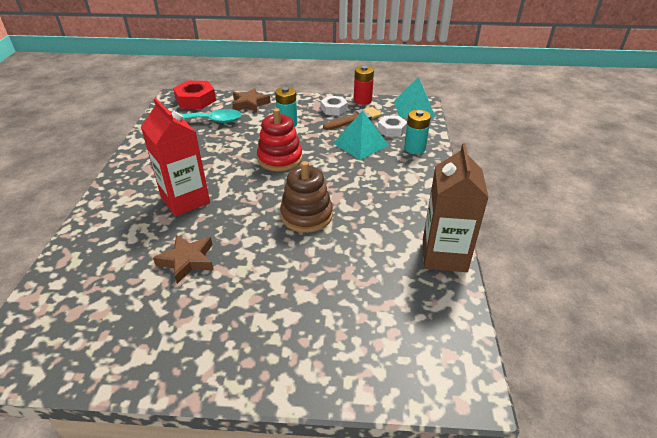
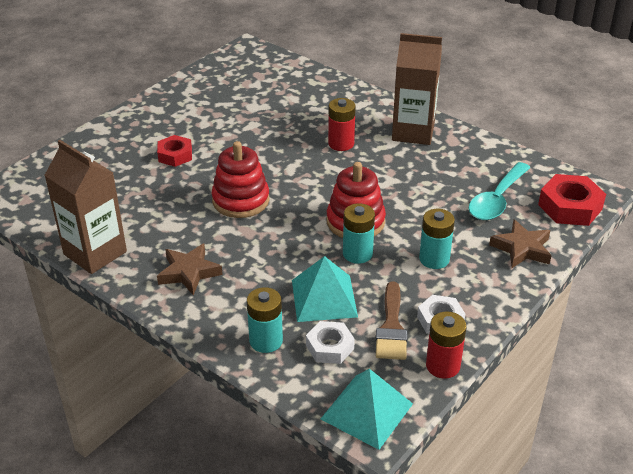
camera: 125 degrees right, 0 degrees up
red carton [141,98,210,217] -> red battery [328,98,356,151]
brown star [153,235,213,284] -> brown star moved to [157,244,223,296]
brown stacking toy [280,161,333,233] -> red stacking toy [212,141,269,218]
none -> red nut [157,135,192,167]
none -> turquoise battery [343,203,375,264]
none -> brown carton [392,33,442,145]

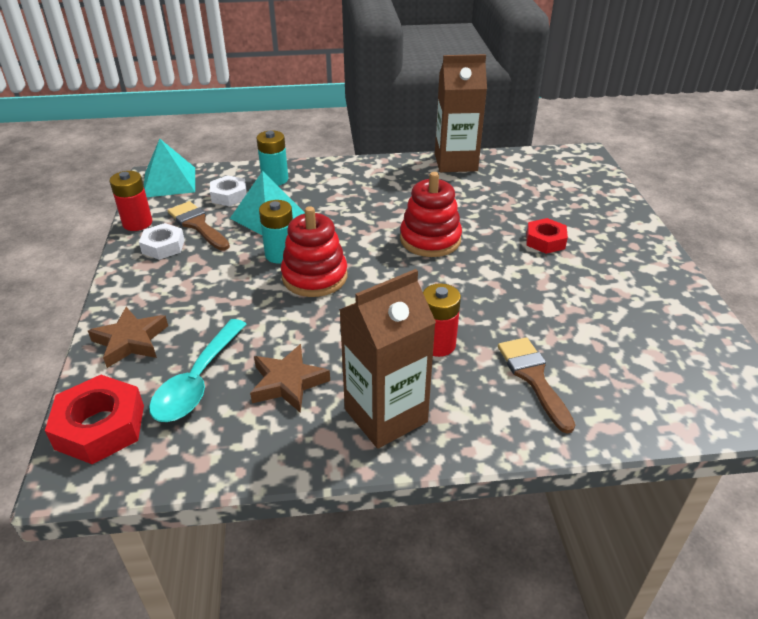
camera: 135 degrees right, 0 degrees up
brown star [157,244,223,296] -> brown star moved to [250,344,330,413]
turquoise battery [419,209,455,269] -> none
turquoise spoon [469,162,531,220] -> turquoise spoon turned 150 degrees counterclockwise [149,319,247,422]
none -> brown brush [498,337,575,434]

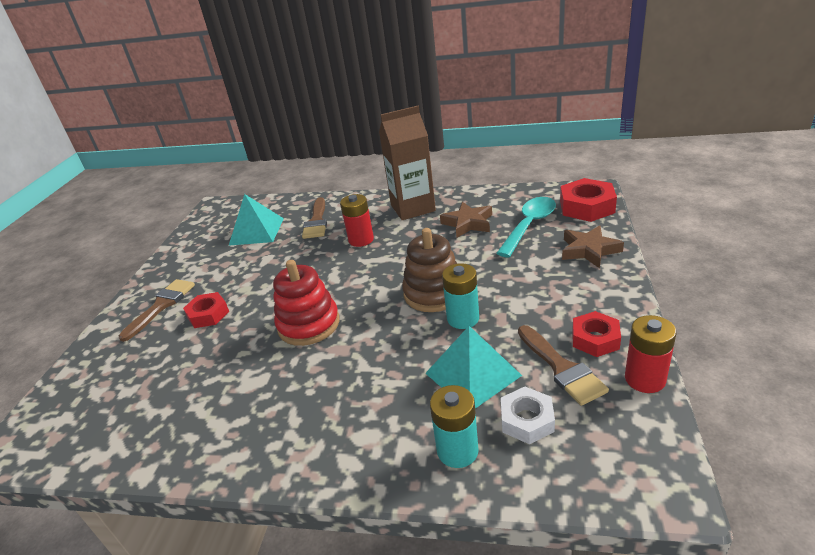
camera: 160 degrees left, 5 degrees down
white nut [139,223,185,260] -> red nut [572,311,621,357]
turquoise pyramid [144,139,195,197] -> turquoise pyramid moved to [229,194,284,246]
red stacking toy [281,206,347,297] -> brown stacking toy [402,228,457,312]
brown carton [435,54,487,172] -> none
none -> brown brush [119,279,195,342]

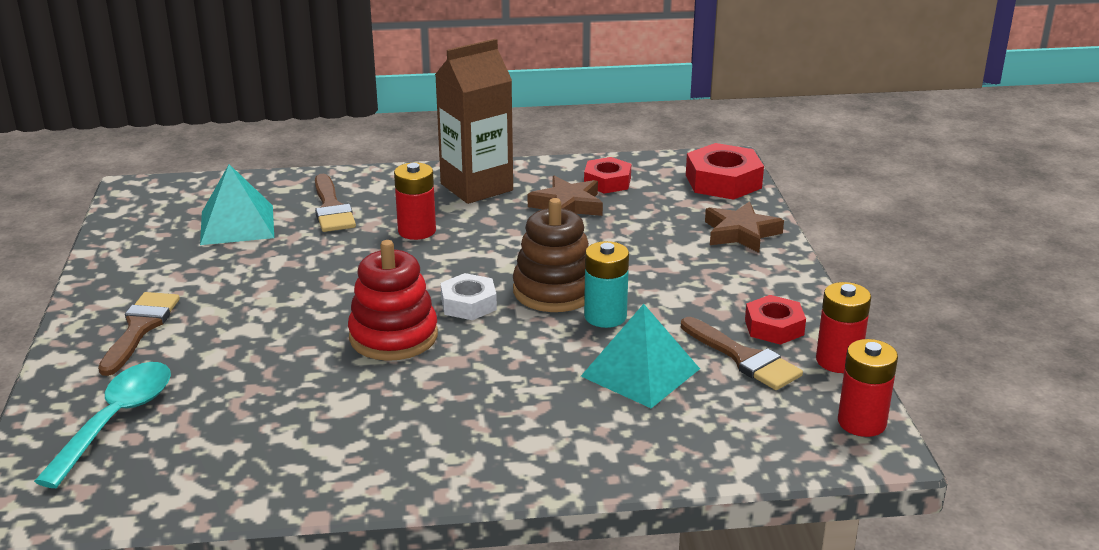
camera: 20 degrees left, 5 degrees down
red nut [183,292,229,328] -> red nut moved to [584,157,631,194]
turquoise battery [430,385,479,468] -> none
turquoise spoon [496,197,556,257] -> turquoise spoon moved to [34,362,171,488]
white nut [501,387,555,444] -> white nut moved to [441,273,497,320]
none -> red battery [838,339,898,437]

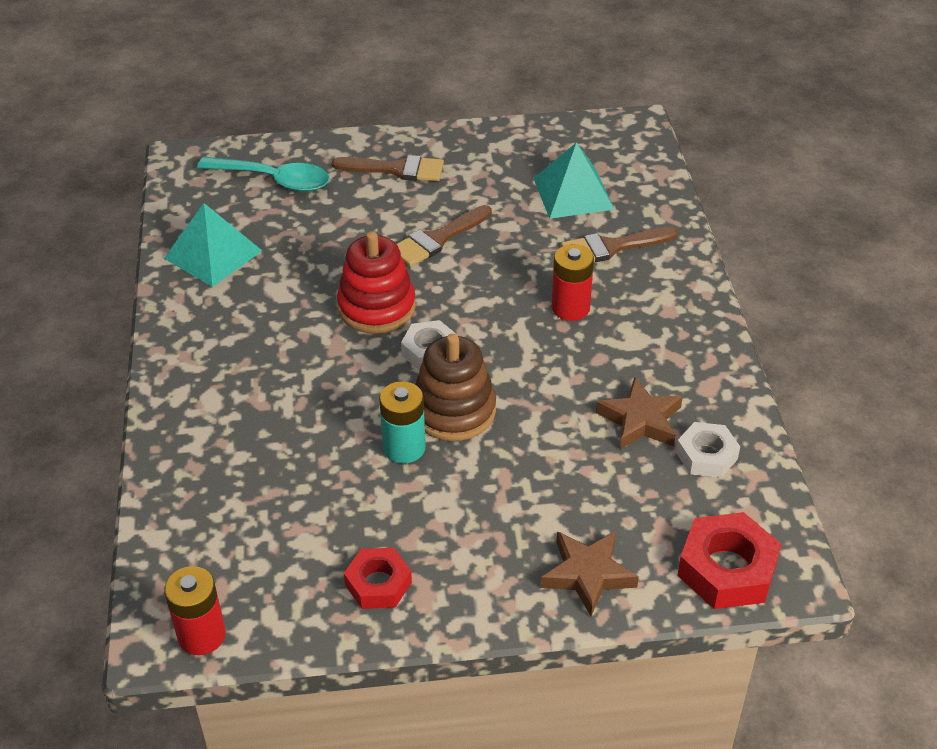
camera: 90 degrees right, 15 degrees up
brown carton [435,39,513,204] -> none
turquoise pyramid [581,304,700,408] -> turquoise pyramid moved to [164,203,262,287]
red nut [584,157,631,194] -> white nut [676,422,740,478]
brown brush [681,317,803,390] -> brown brush moved to [397,205,492,267]
red battery [816,282,871,373] -> none

